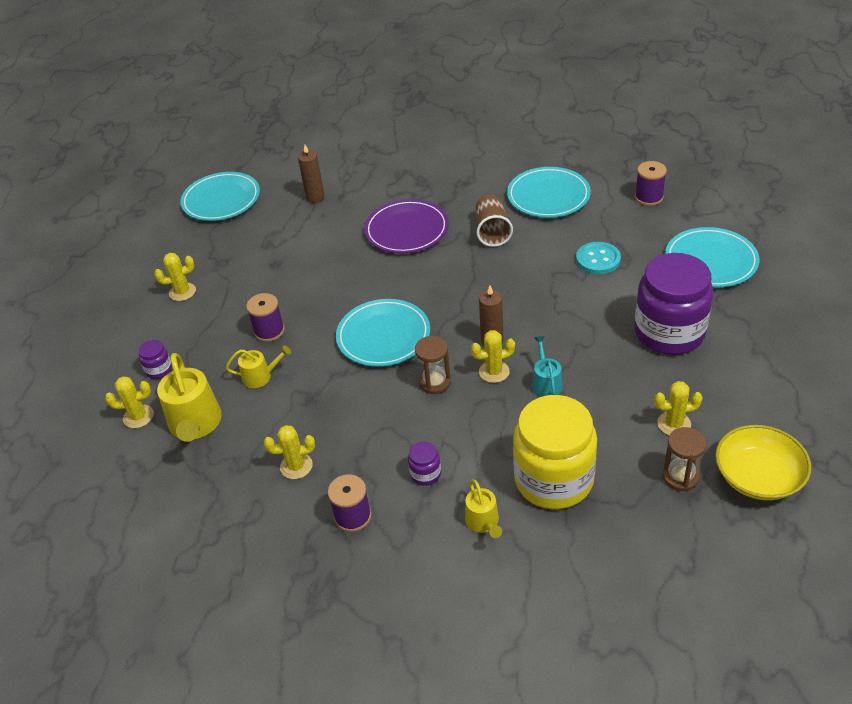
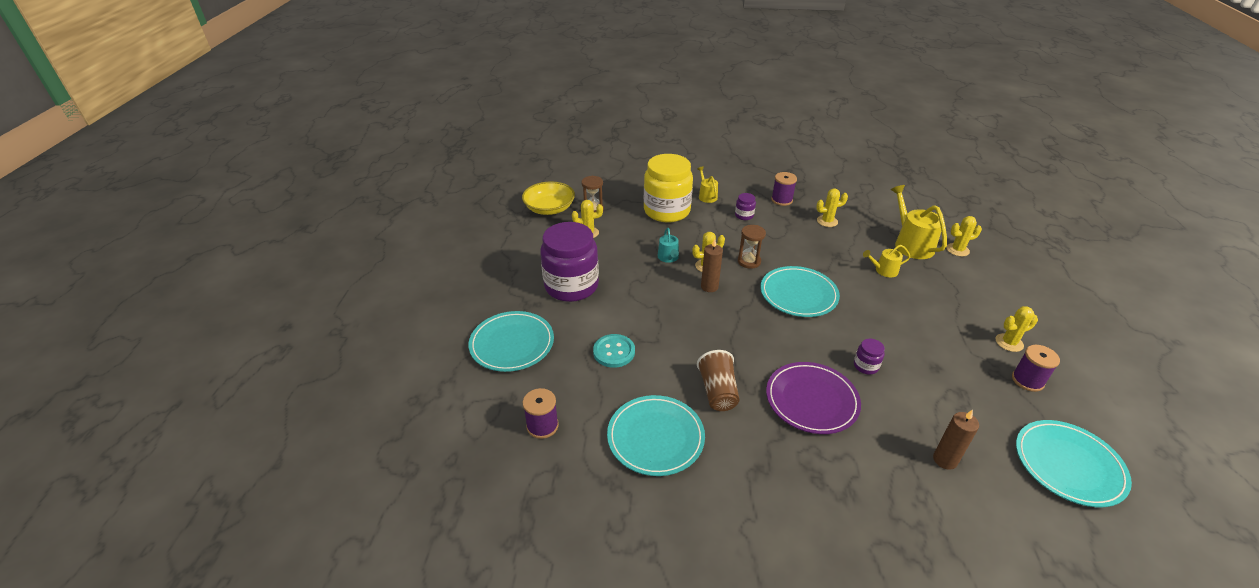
camera: 175 degrees right, 5 degrees down
purple jar [138,340,172,379] -> purple jar moved to [854,338,885,375]
purple spool [246,293,285,342] -> purple spool moved to [1012,345,1060,392]

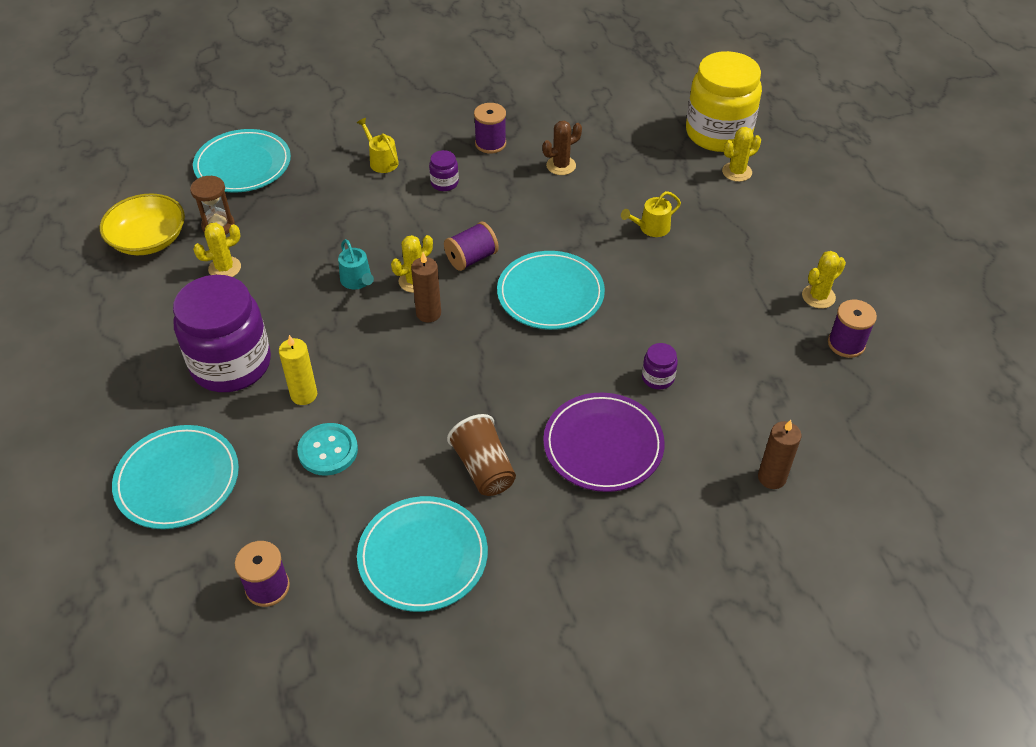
camera: 20 degrees left, 10 degrees up
yellow jar [644,154,693,222] -> yellow jar moved to [686,51,762,152]
brown hourglass [738,225,766,269] -> purple spool [444,222,499,271]
yellow cactus [816,189,848,227] -> brown cactus [543,121,582,175]
yellow watering can [891,185,947,259] -> none
turquoise plate [1016,420,1132,507] -> turquoise plate moved to [193,129,291,193]
none -> yellow candle [279,335,317,405]

